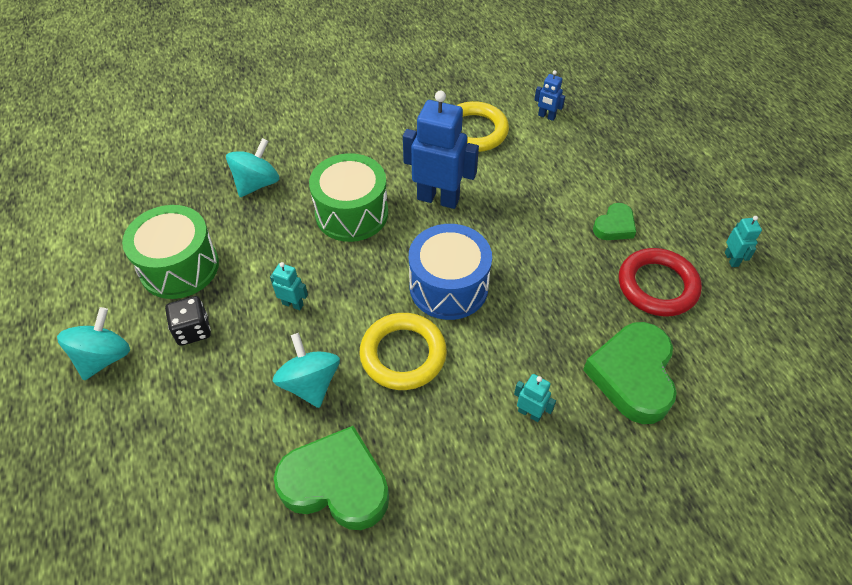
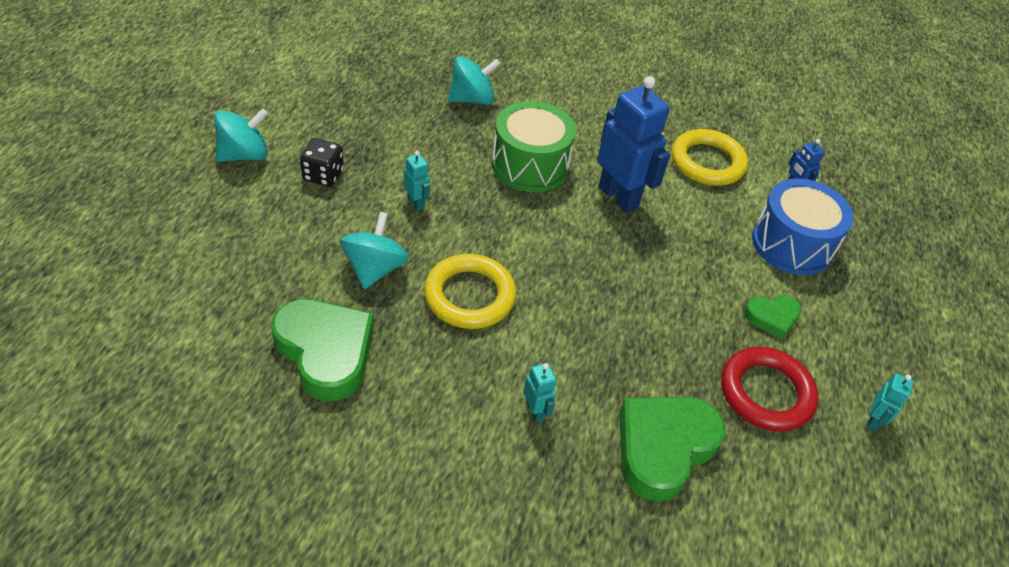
camera: 30 degrees right, 5 degrees down
green drum [122,205,219,299] -> none
blue drum [409,224,492,320] -> blue drum moved to [752,178,854,275]

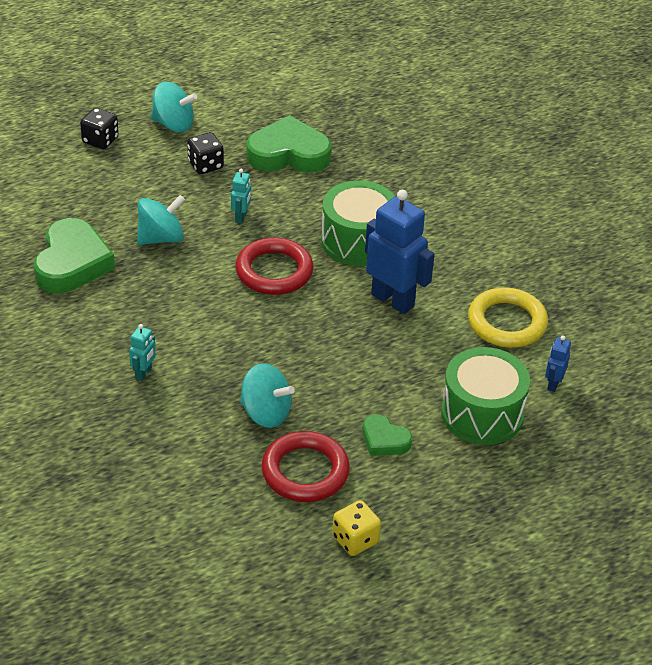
camera: 50 degrees right, 5 degrees down
yellow ring [424,254,516,329] -> none
turquoise spinning top [448,56,501,105] -> turquoise spinning top moved to [240,363,295,428]
blue robot [597,76,670,213] -> blue robot turned 60 degrees counterclockwise [365,190,435,314]
green heart [620,397,725,502] -> green heart moved to [246,115,332,173]
blue drum [752,178,854,275] -> green drum [441,347,530,445]
turquoise robot [866,373,914,431] -> yellow dice [332,500,381,556]
none -> black dice [80,108,119,149]
none -> red ring [235,238,314,295]

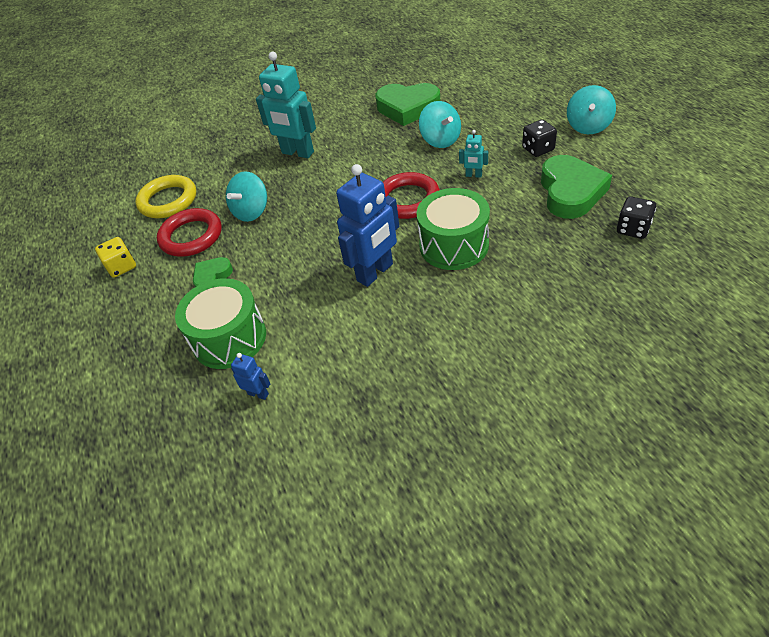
camera: 100 degrees right, 5 degrees up
black dice [80,108,119,149] -> black dice moved to [617,196,656,239]
turquoise robot [129,324,156,381] -> turquoise robot [256,52,316,158], size x2.19
yellow ring [468,287,548,348] -> yellow ring moved to [135,175,196,218]

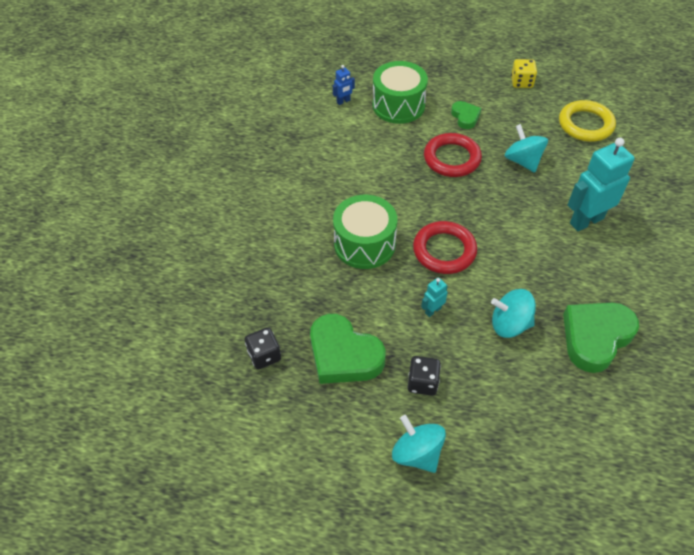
camera: 120 degrees right, 5 degrees up
red ring [157,208,222,257] -> red ring moved to [424,133,482,177]
blue robot [336,164,399,287] -> none

